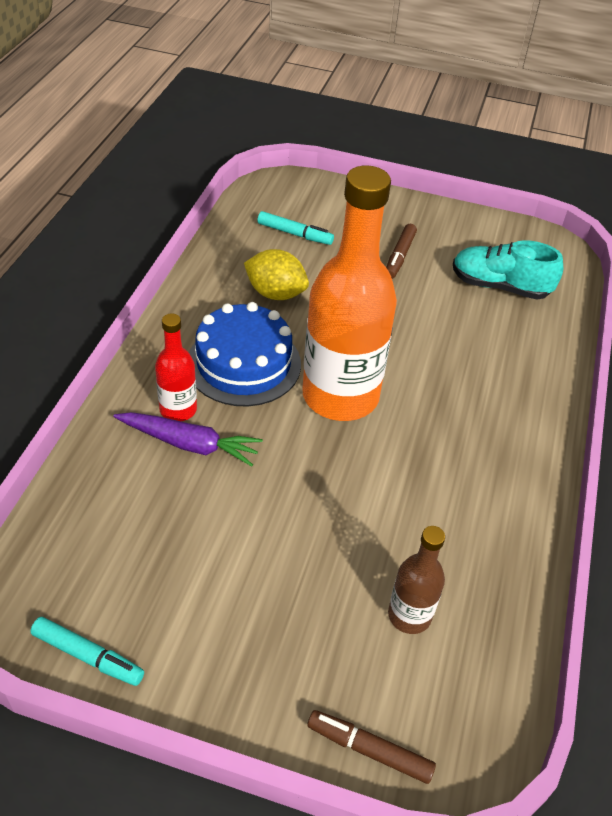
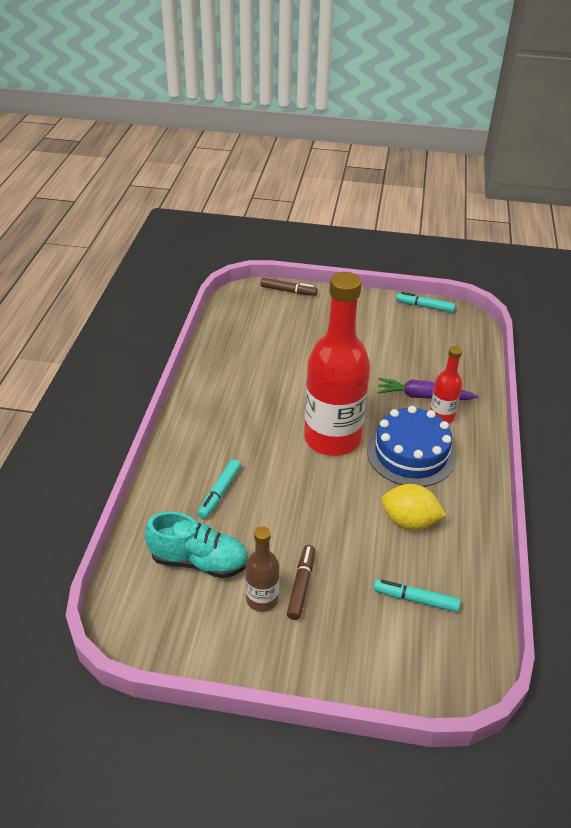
camera: 175 degrees right, 5 degrees down
orange bottle [302,165,397,421] -> red bottle [304,272,370,456]
brown bottle [388,526,445,634] -> brown bottle moved to [245,526,280,612]
none -> turquoise marker [198,459,241,519]

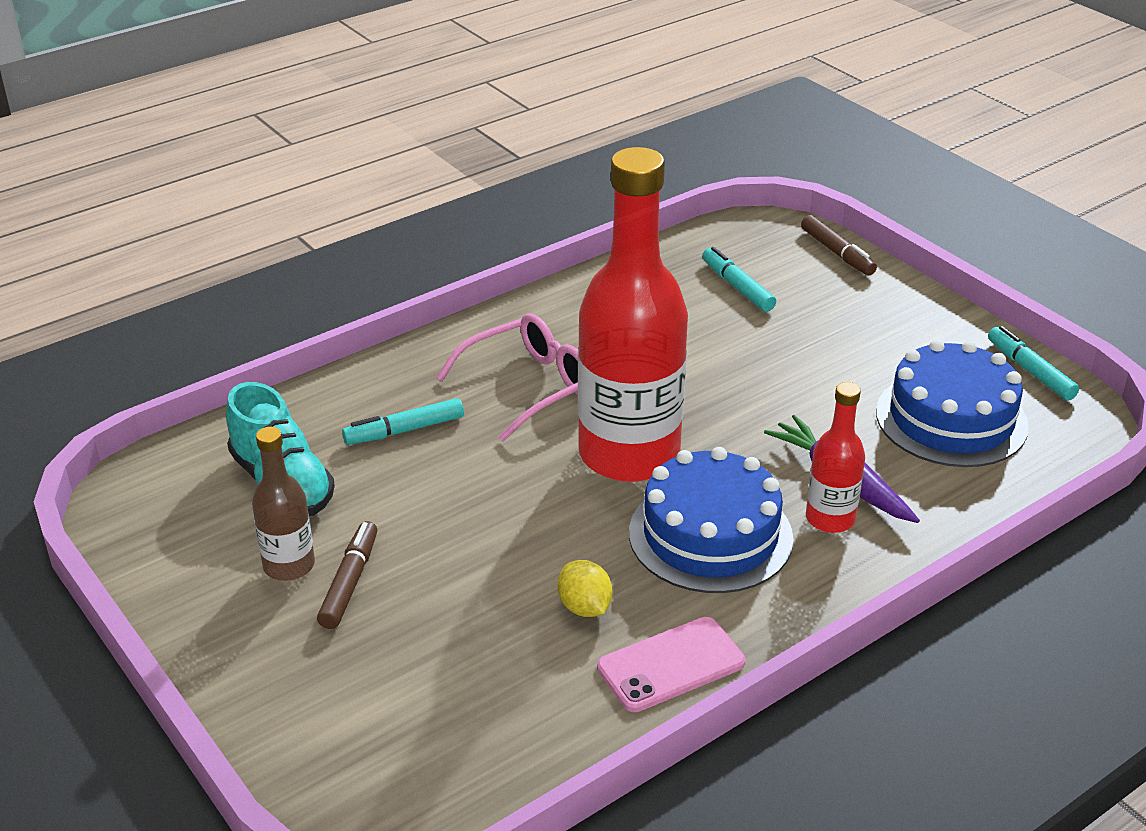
camera: 45 degrees right, 5 degrees down
brown marker [287,545,315,620] -> brown marker turned 45 degrees counterclockwise [317,521,377,629]
turquoise marker [374,579,461,612] -> turquoise marker moved to [702,247,776,312]
yellow lemon [381,484,446,530] -> yellow lemon [558,560,613,617], size x0.66
none -> pink glasses [436,314,578,441]
none -> pink phone [597,617,745,712]
none -> blue cake [876,339,1029,467]

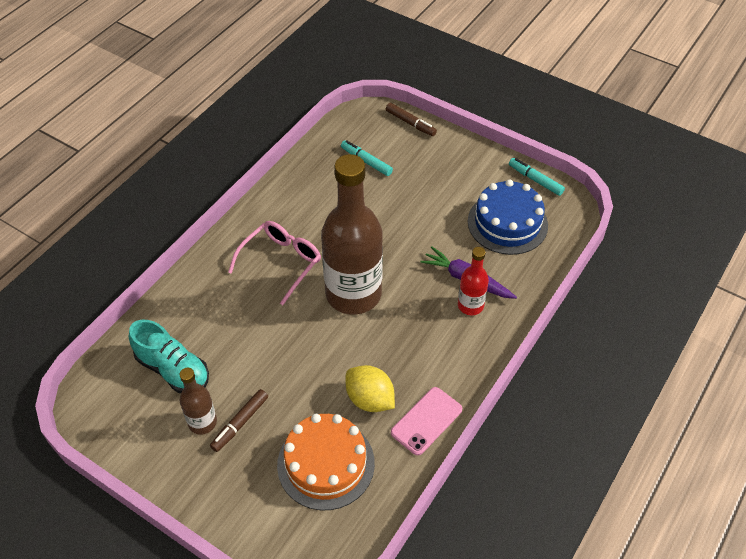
camera: 20 degrees left, 15 degrees up
brown marker [317,521,377,629] -> brown marker turned 135 degrees counterclockwise [210,389,268,452]
turquoise marker [342,398,464,445] -> none
yellow lemon [558,560,613,617] -> yellow lemon [346,365,395,412], size x1.52
red bottle [578,147,688,482] -> brown bottle [321,154,383,315]
blue cake [629,447,793,593] -> none
none -> orange cake [277,414,375,510]

